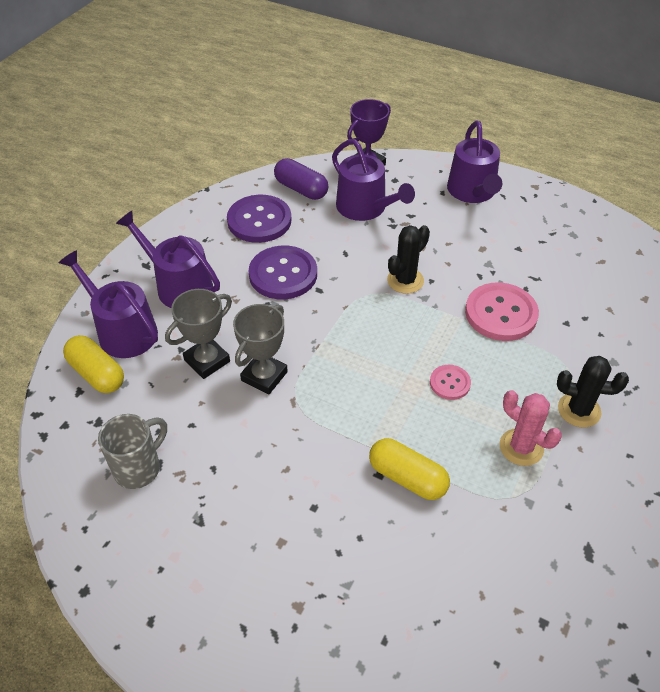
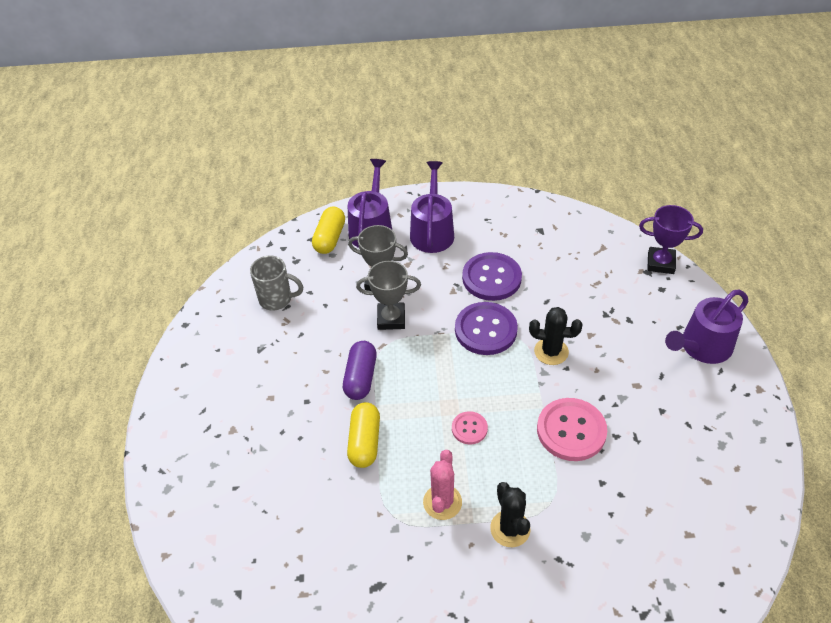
camera: 60 degrees right, 0 degrees up
purple button [227,195,291,243] -> purple button moved to [455,302,518,355]
purple capsule [274,158,329,200] -> purple capsule moved to [343,341,377,400]
purple watering can [332,139,415,221] -> none

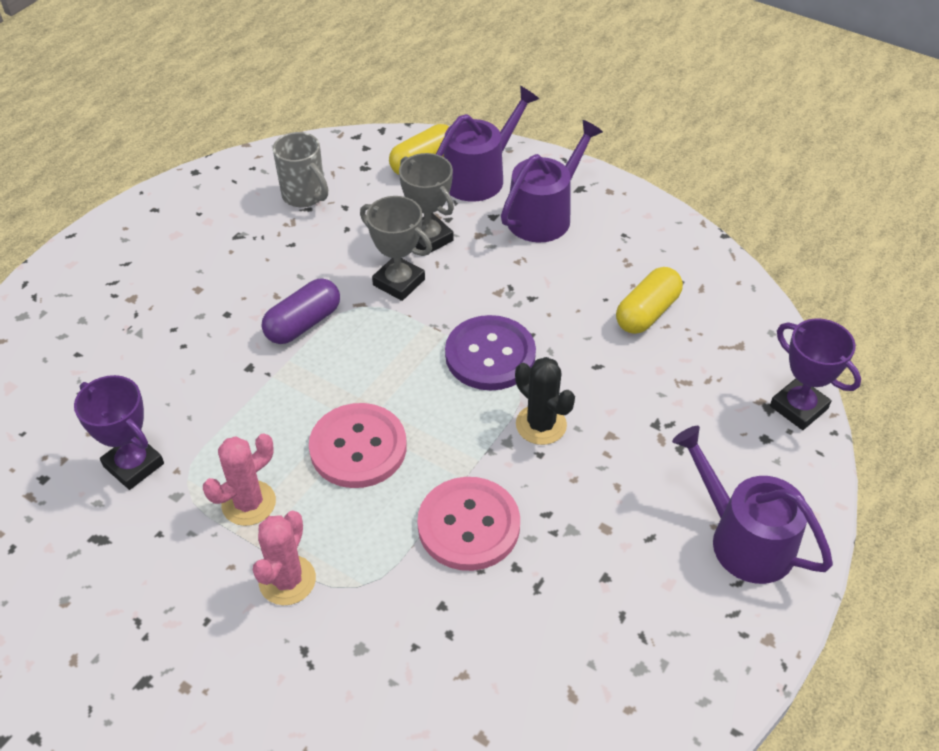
camera: 35 degrees right, 0 degrees up
yellow capsule [347,402,380,468] -> yellow capsule moved to [616,267,683,334]
pink button [452,411,488,444] -> pink button [309,403,407,488], size x1.90
purple button [462,252,522,301] -> none
black cactus [490,482,530,547] -> pink cactus [253,511,316,605]
purple watering can [665,290,748,364] -> purple watering can turned 45 degrees clockwise [672,426,833,584]
none -> purple trophy [74,375,164,490]

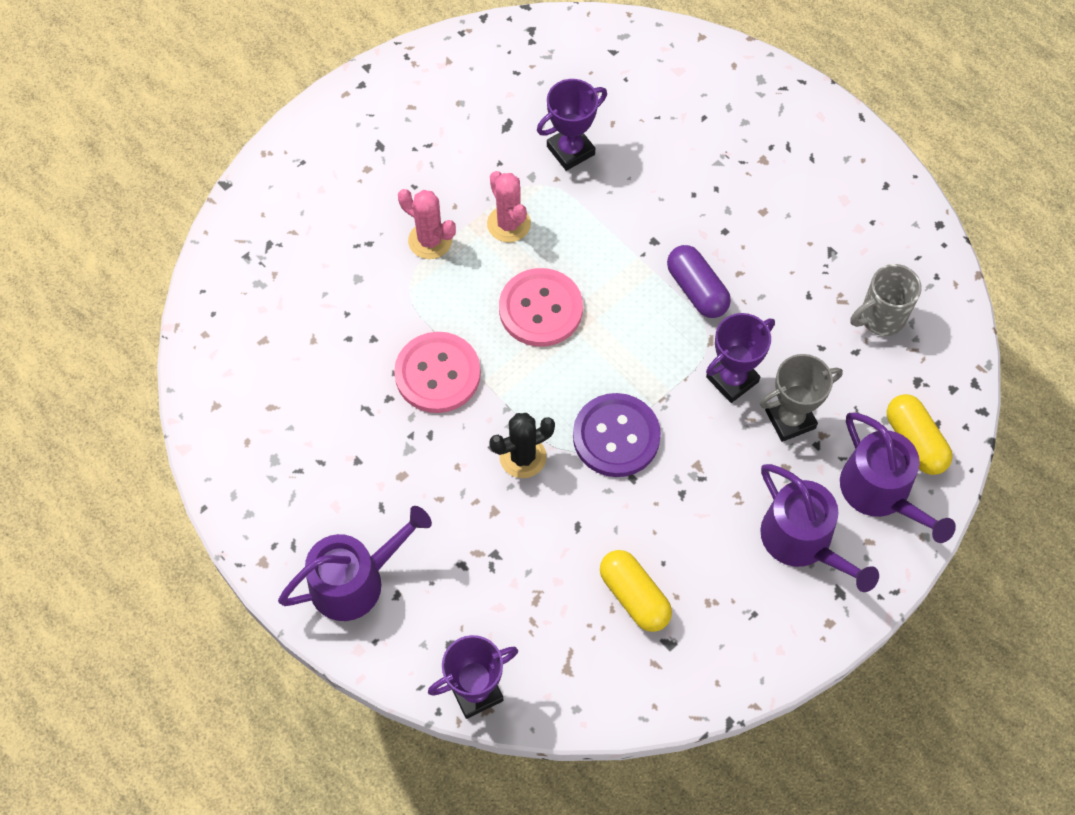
camera: 105 degrees right, 15 degrees up
grey trophy [360,196,432,301] -> purple trophy [706,313,775,403]

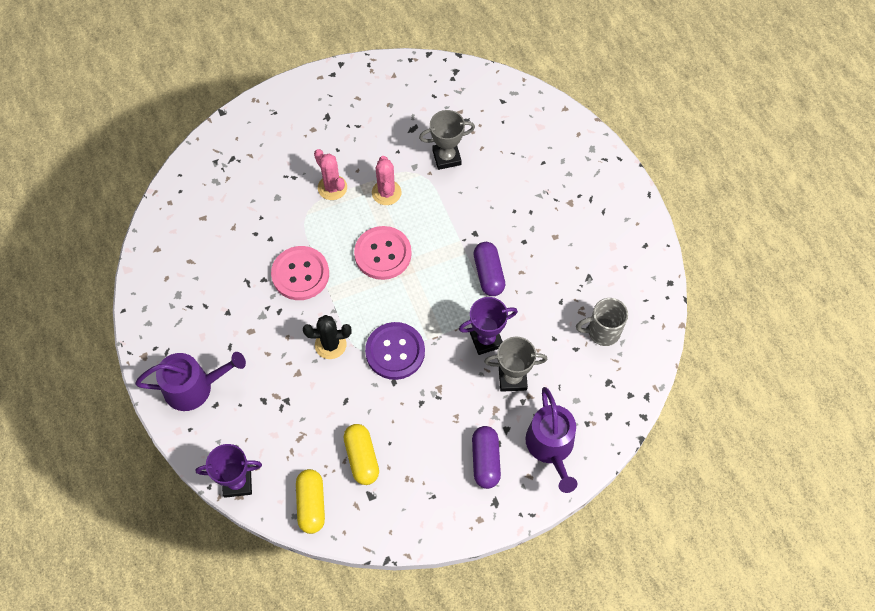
camera: 20 degrees right, 0 degrees up
purple trophy [537,79,607,171] -> grey trophy [419,110,475,170]
purple watering can [760,464,879,592] -> purple capsule [472,426,501,489]
yellow capsule [887,394,953,475] -> yellow capsule moved to [296,469,325,534]

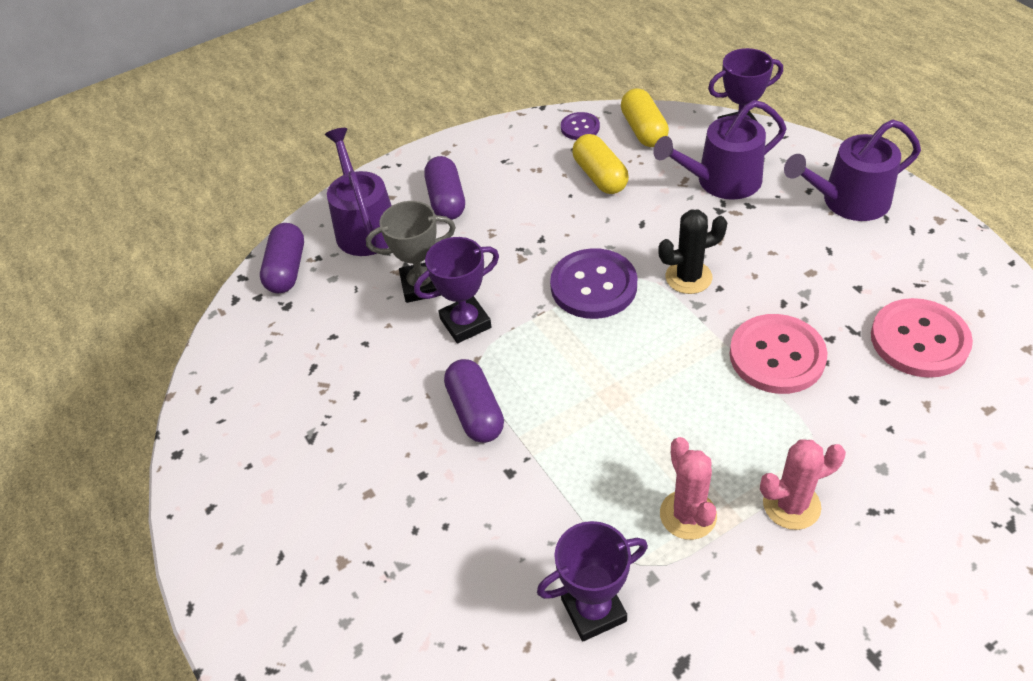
camera: 175 degrees right, 15 degrees down
pink cactus [314,149,347,200] -> pink cactus turned 60 degrees counterclockwise [760,439,846,530]
pink button [354,226,412,280] -> pink button moved to [871,298,973,378]
grey trophy [419,110,475,170] -> purple trophy [537,521,648,641]
grey mug [576,298,628,346] -> none
none -> purple capsule [260,223,304,293]
none -> purple button [561,112,600,140]
none -> purple watering can [653,100,787,200]

